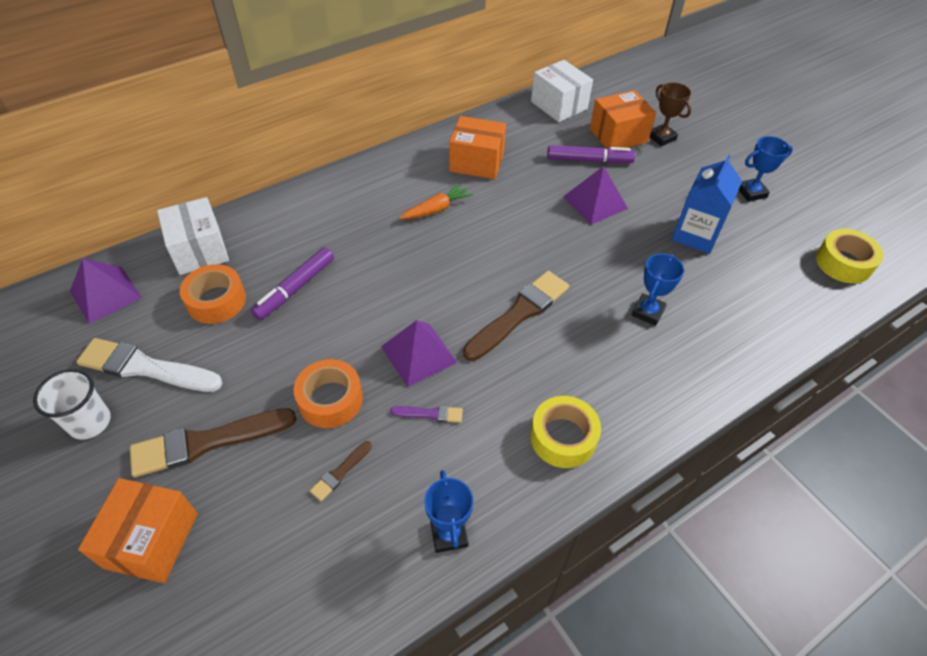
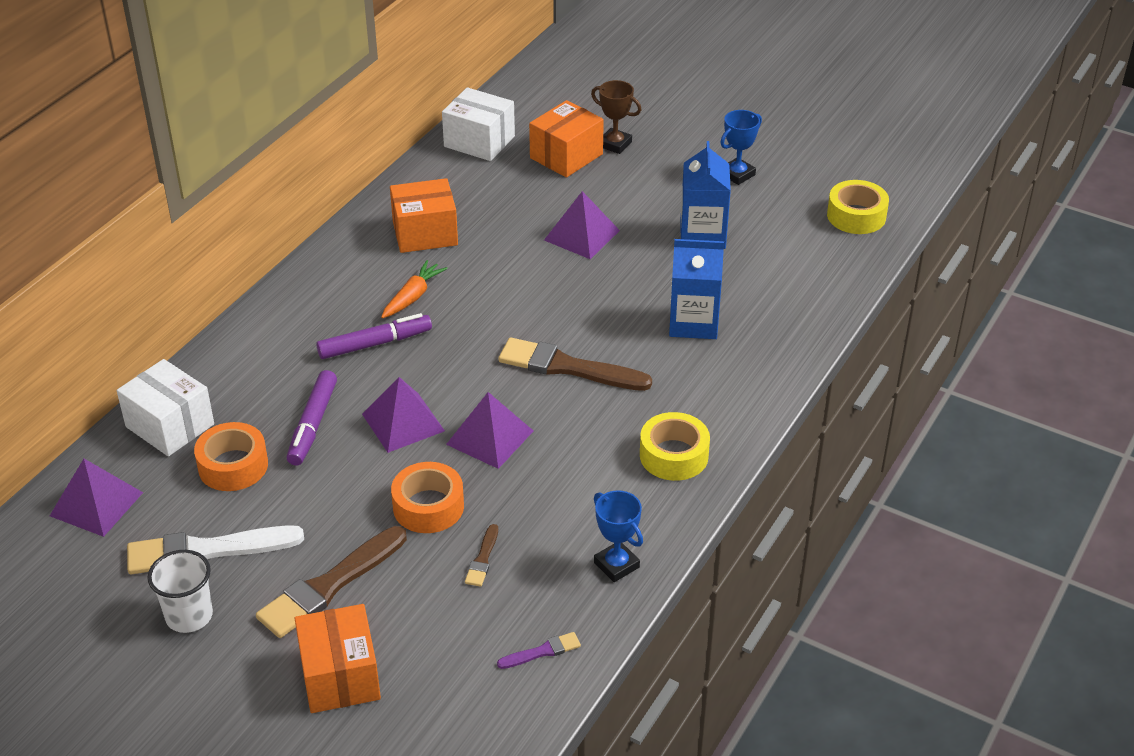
camera: 25 degrees left, 10 degrees down
purple brush [390,406,463,423] -> purple brush moved to [497,632,581,669]
brown brush [463,271,569,361] -> brown brush turned 90 degrees counterclockwise [498,337,652,391]
purple marker [547,145,635,163] -> purple marker moved to [316,313,432,359]
blue trophy [632,254,684,326] -> blue carton [669,239,724,339]
none -> purple pyramid [362,377,445,453]

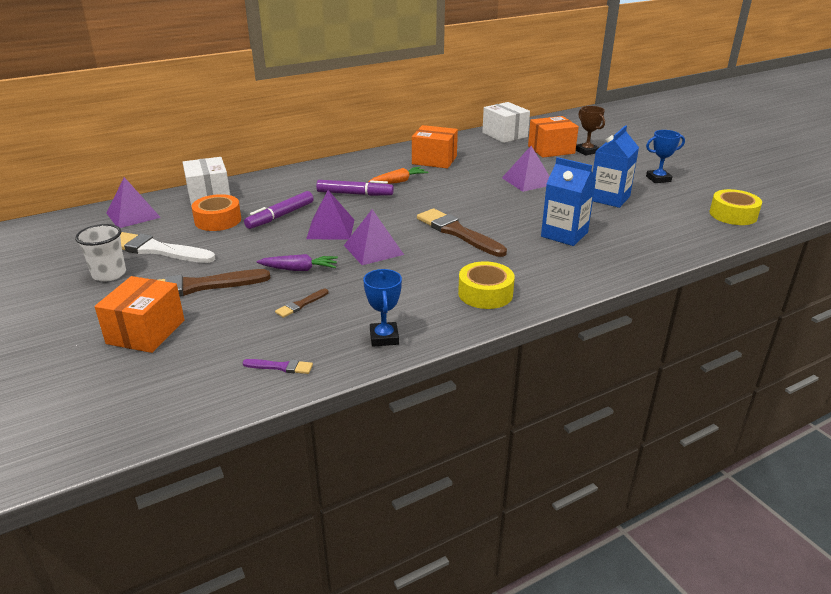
camera: 30 degrees right, 10 degrees down
orange tape [391,462,464,533] -> purple carrot [257,254,338,271]

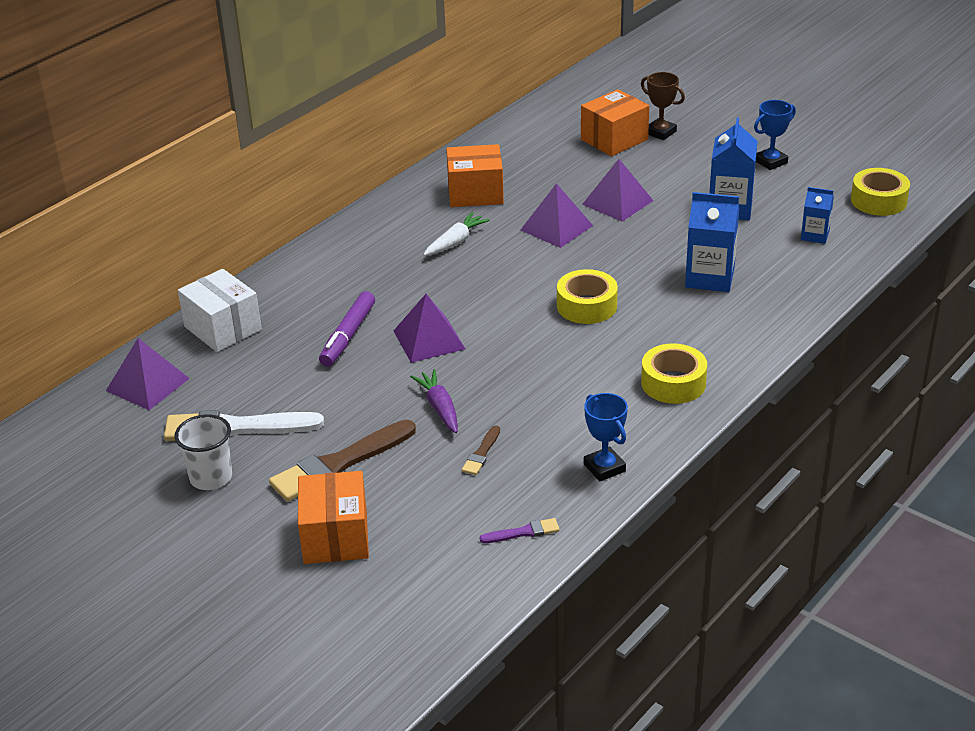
camera: 20 degrees left, 5 degrees up
orange tape [192,194,241,231] -> none
purple carrot [257,254,338,271] -> purple carrot turned 90 degrees counterclockwise [410,369,458,433]
purple marker [316,180,394,196] -> none
purple pyramid [344,209,404,265] -> purple pyramid moved to [521,183,593,248]
orange carrot [368,167,428,184] -> white carrot [423,212,490,256]
brown brush [417,208,507,257] -> yellow tape [557,269,618,324]
white box [482,102,530,143] -> none
none -> blue carton [801,187,834,244]

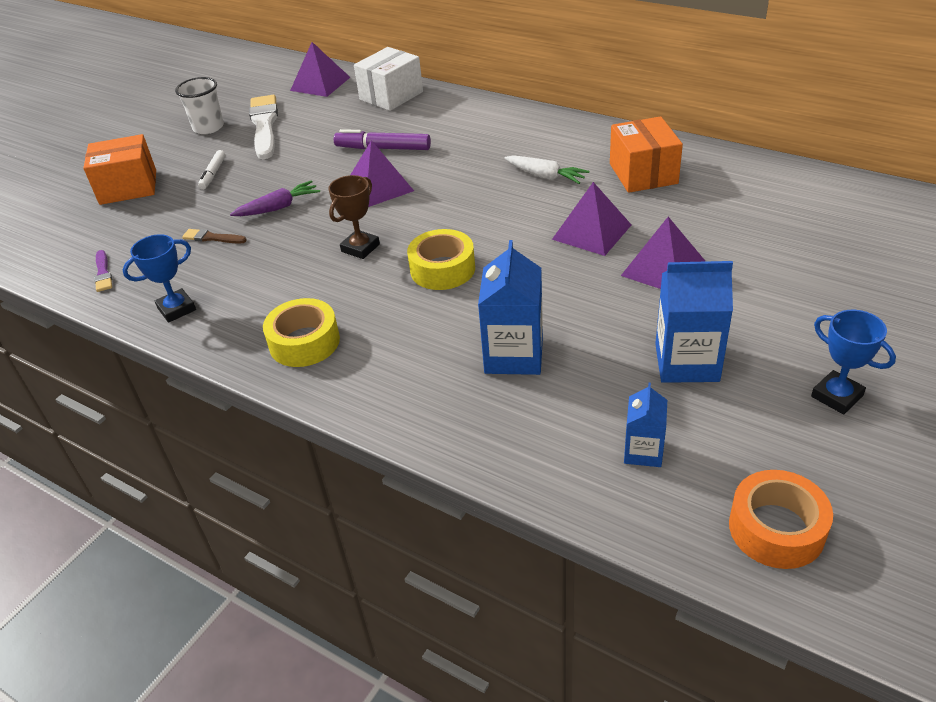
camera: 85 degrees right, 5 degrees up
brown brush [269,420,416,502] -> white marker [198,150,225,190]
orange box [581,89,649,156] -> none
brown trophy [641,72,685,140] -> brown trophy moved to [328,175,380,259]
yellow tape [851,168,910,216] -> orange tape [729,470,833,569]

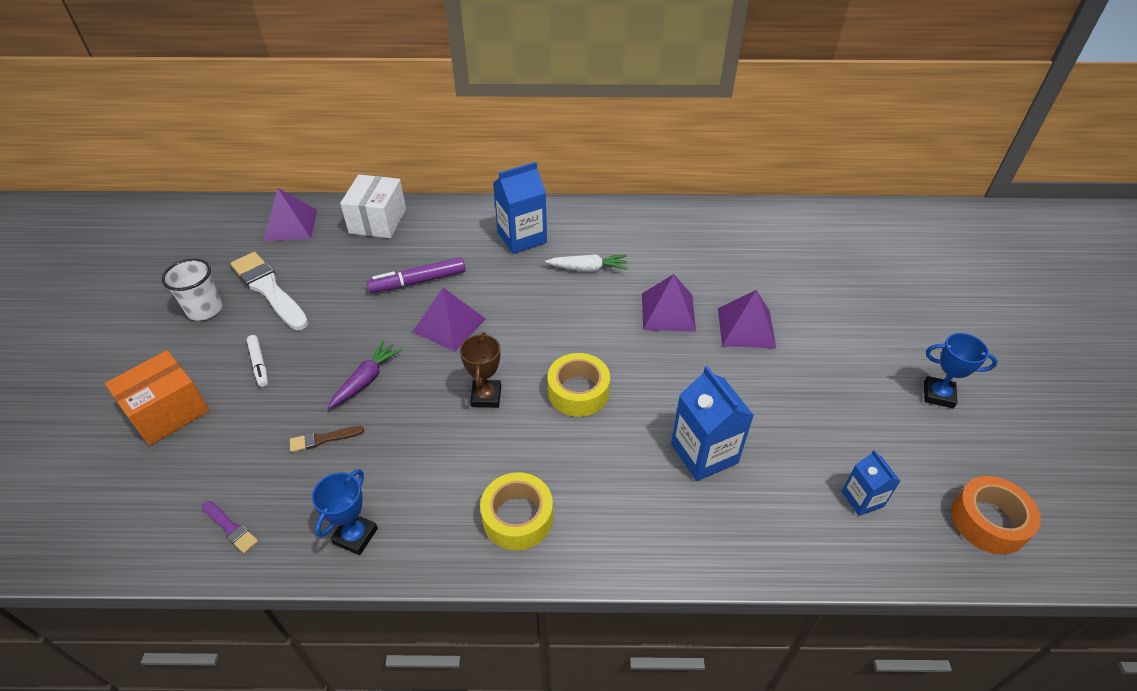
camera: 35 degrees left, 5 degrees up
orange box [610,116,683,193] -> none
blue carton [655,261,733,383] -> blue carton moved to [493,162,547,254]

